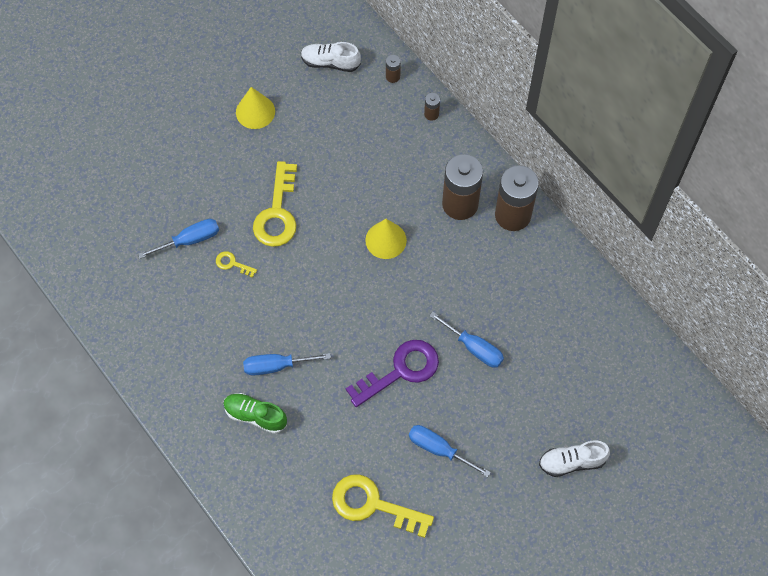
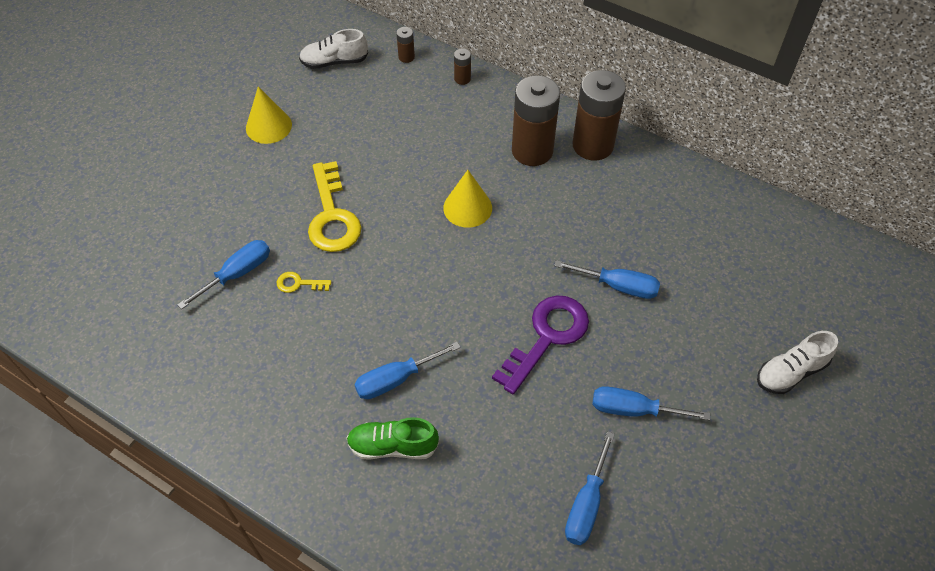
camera: 20 degrees left, 10 degrees down
yellow key [332,474,434,538] -> blue screwdriver [565,431,615,545]

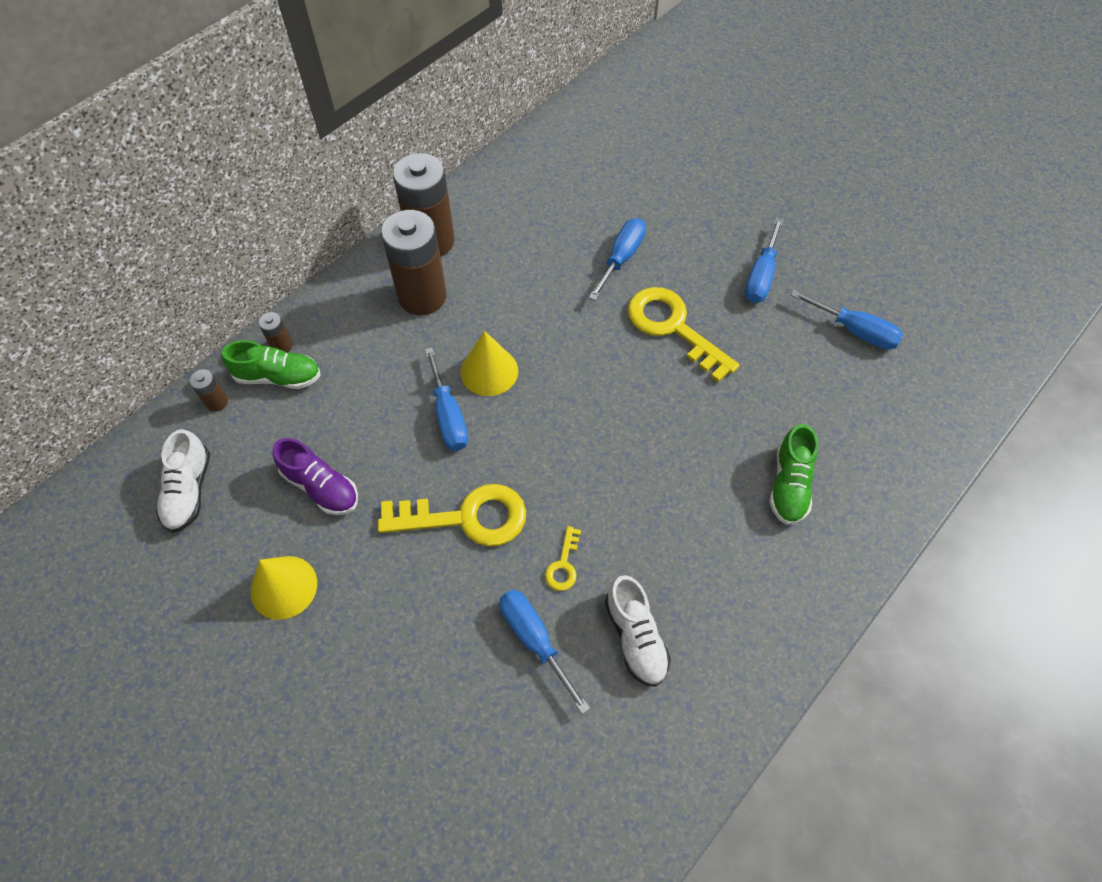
camera: 80 degrees left, 5 degrees up
blue screwdriver [354,342,461,399] -> blue screwdriver moved to [425,348,468,451]
purple key [492,295,589,394] -> yellow key [627,287,739,383]
white shoe [757,331,838,394] -> white shoe moved to [605,575,671,687]
none -> green shoe [222,340,321,389]
none -> purple shoe [273,438,358,515]

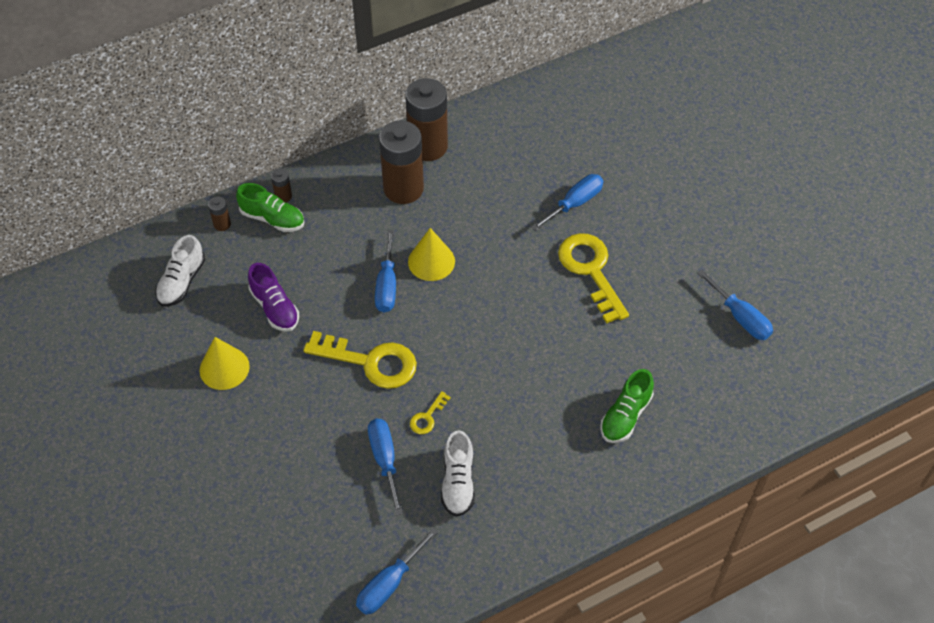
camera: 20 degrees right, 5 degrees down
blue screwdriver [745,218,784,303] -> blue screwdriver moved to [356,527,439,615]

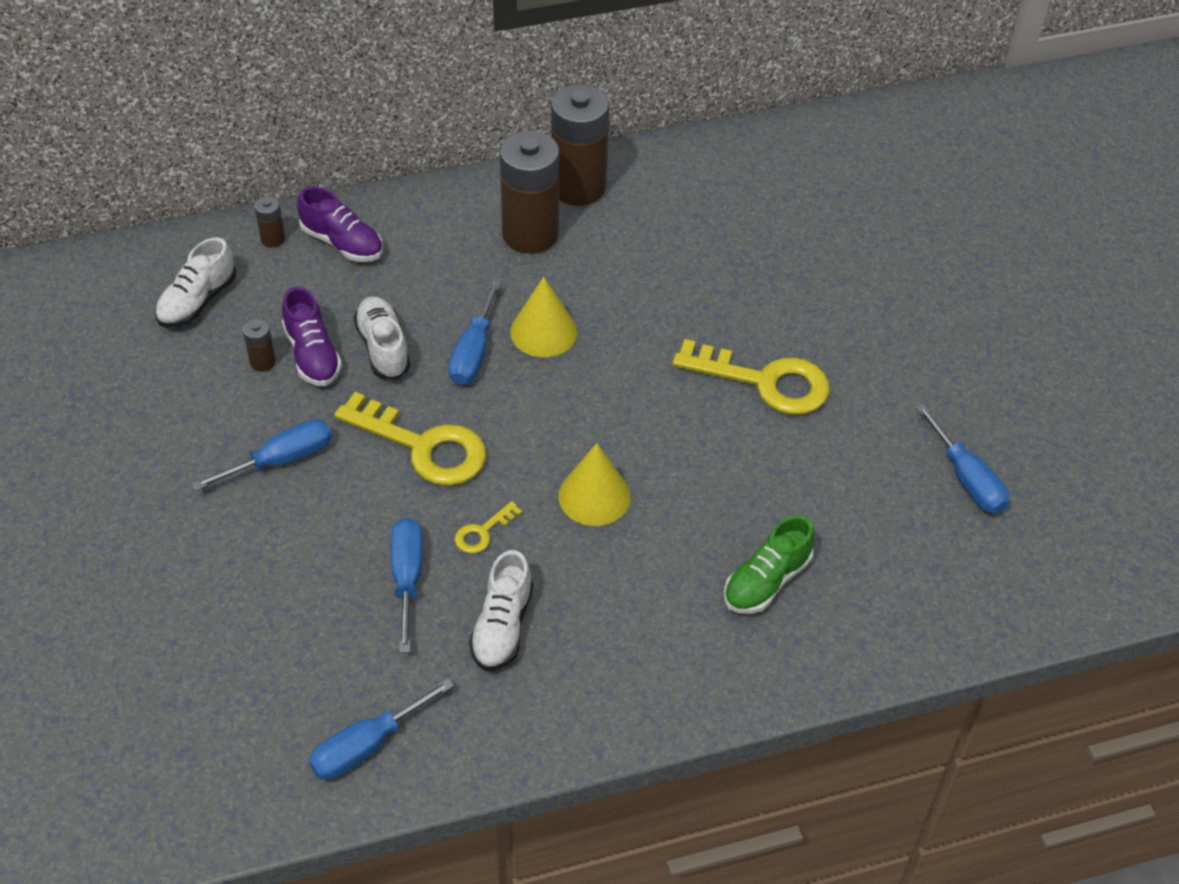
camera: 10 degrees right, 5 degrees down
yellow cone [199,337,250,390] -> yellow cone moved to [559,443,631,526]
green shoe [236,183,304,232] -> purple shoe [297,186,383,262]
brown battery [271,168,292,203] -> brown battery moved to [243,319,276,372]
blue screwdriver [531,174,603,231] -> blue screwdriver moved to [192,419,332,491]
yellow key [558,233,629,323] -> yellow key turned 120 degrees clockwise [672,339,830,415]
none -> white shoe [353,296,410,380]

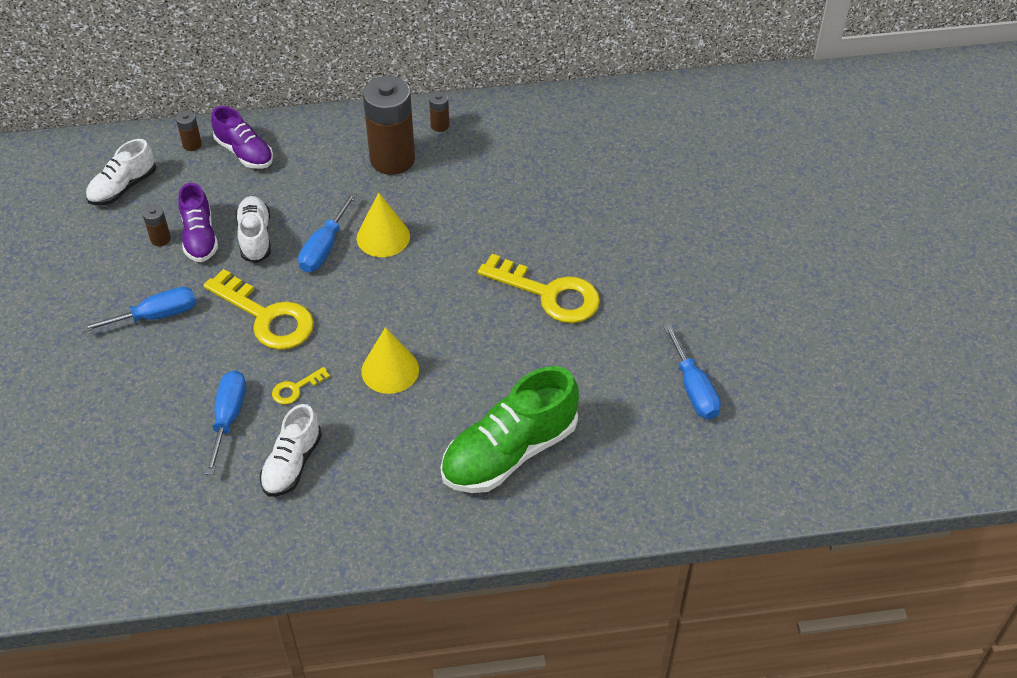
camera: 10 degrees right, 0 degrees up
blue screwdriver [309,678,454,780] -> none
brown battery [551,84,609,206] -> brown battery [429,91,449,132], size x0.42
green shoe [724,515,815,614] -> green shoe [440,366,579,493], size x1.69

